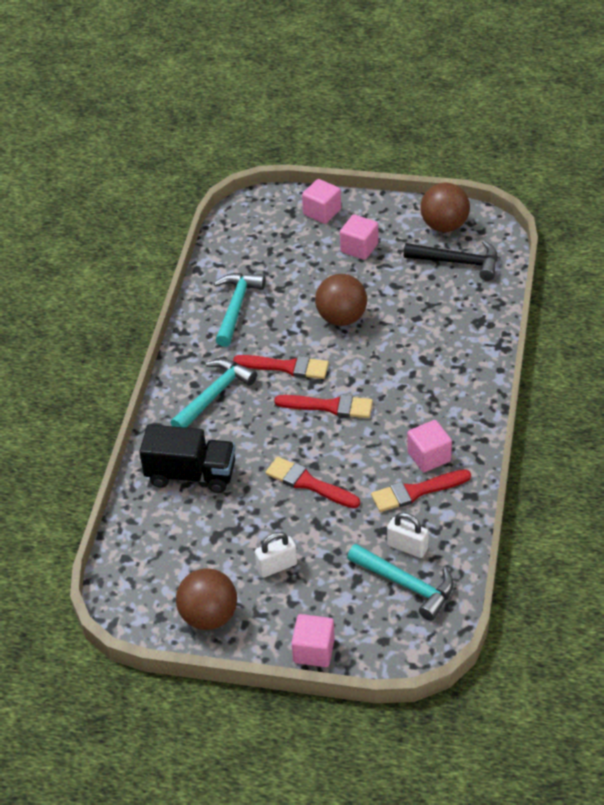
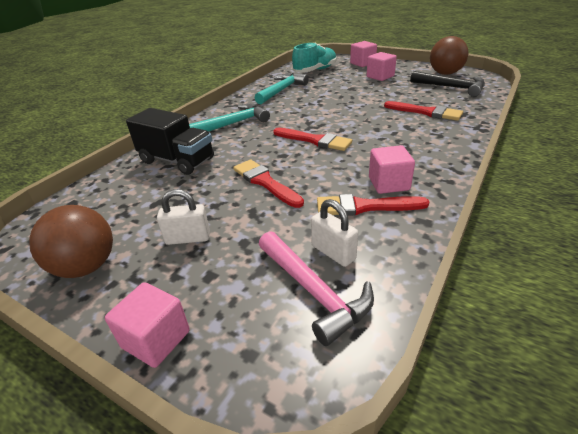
camera: 20 degrees right, 10 degrees down
red brush [233,355,329,379] -> red brush moved to [384,101,463,121]
brown ball [315,274,367,326] -> none
turquoise hammer [347,544,454,621] -> pink hammer [258,231,374,346]
none -> turquoise shoe [292,43,337,73]

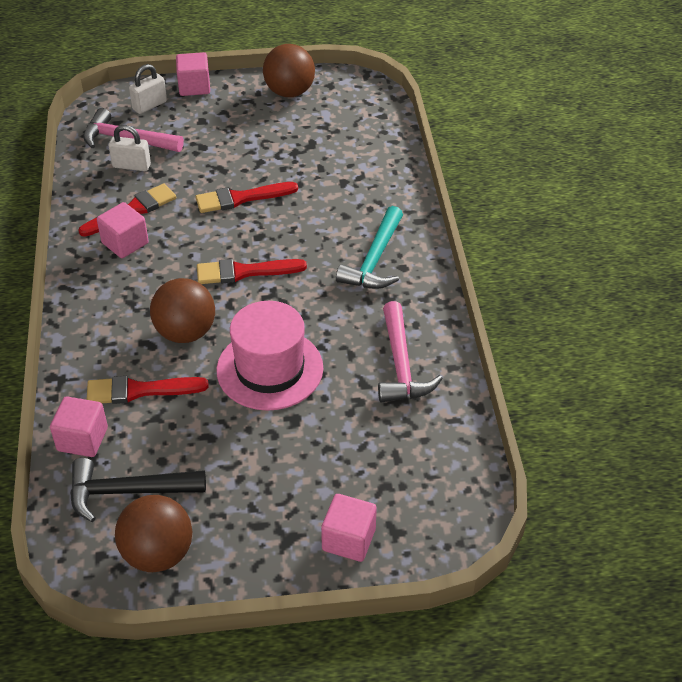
camera: 140 degrees right, 10 degrees up
black truck [126,108,214,175] -> none
white padlock [157,189,210,245] -> white padlock moved to [129,64,167,114]
red brush [233,159,304,208] -> red brush turned 150 degrees clockwise [196,182,298,213]
turquoise hammer [255,73,309,104] -> pink hammer [378,301,443,403]
turquoise shoe [292,43,337,73] -> none
pink cube [367,52,397,81] -> pink cube moved to [50,396,108,457]
none -> brown ball [150,278,215,343]
none -> pink hat [217,301,323,411]

